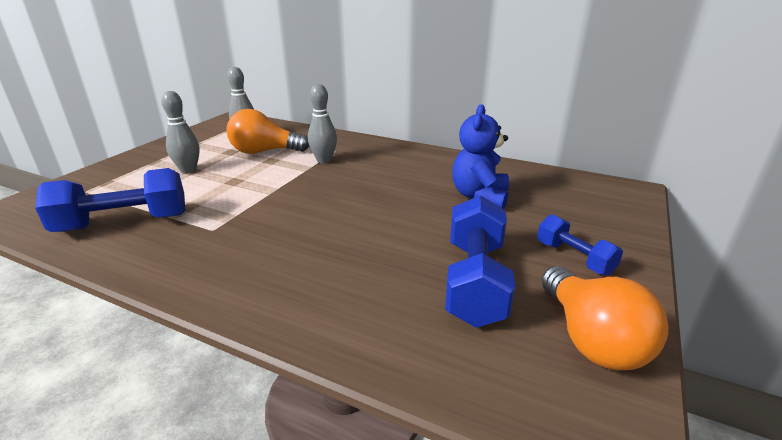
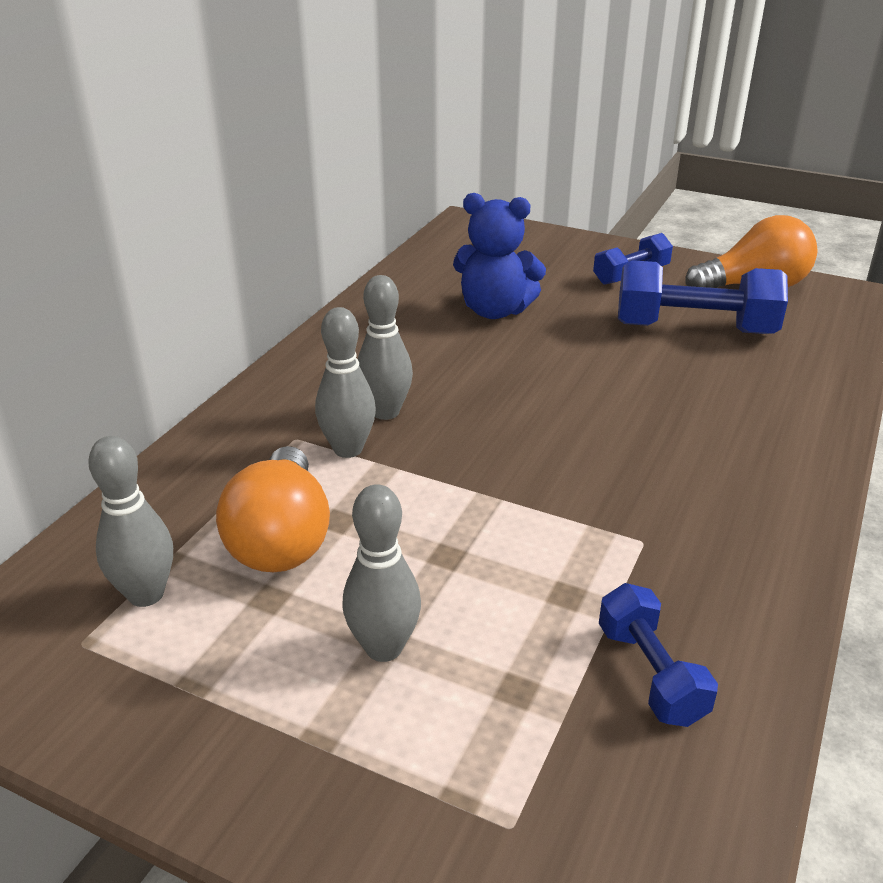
camera: 90 degrees left, 5 degrees up
blue dumbbell [35,168,186,232] -> blue dumbbell [599,583,718,727], size x0.58
none -> grey bowling pin [358,275,413,420]

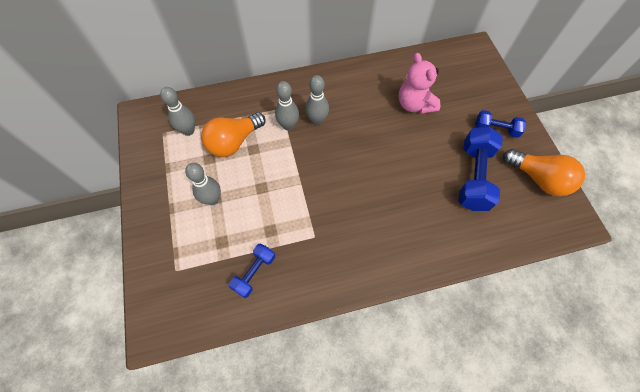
camera: 50 degrees right, 30 degrees up
blue teddy bear [453,193,546,319] -> pink teddy bear [399,53,440,114]
blue dumbbell [618,260,788,334] -> blue dumbbell turned 45 degrees clockwise [458,126,503,211]

